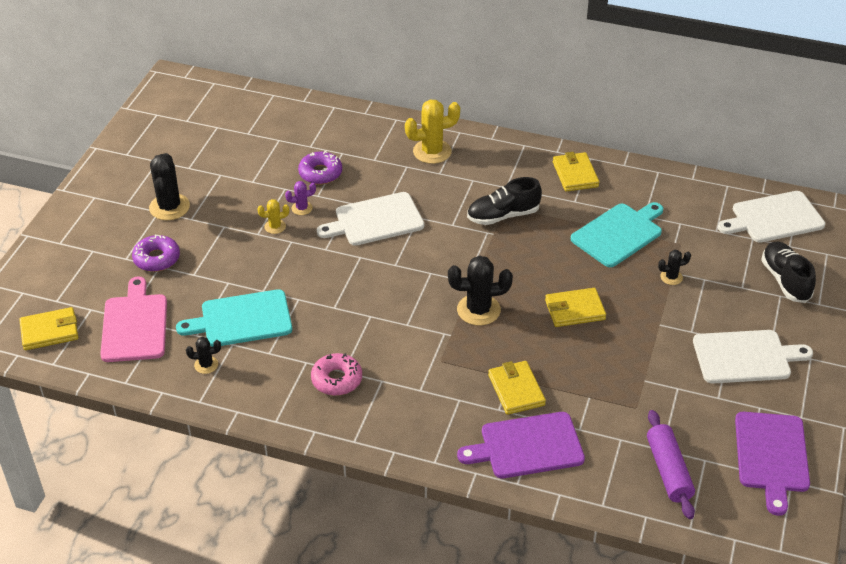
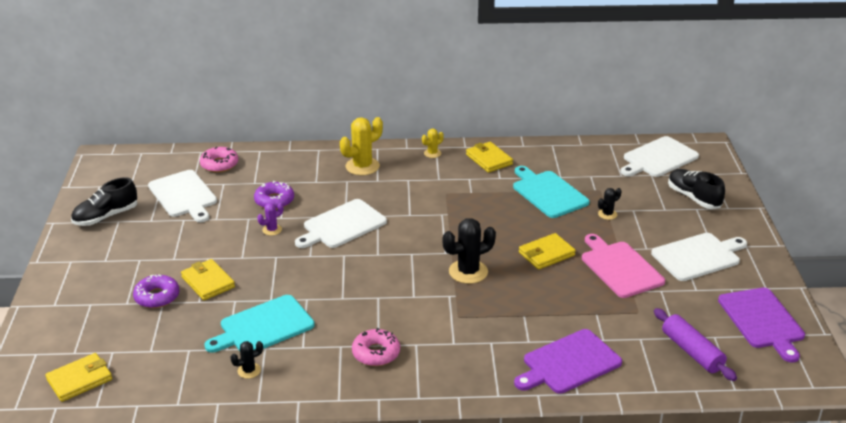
camera: 20 degrees left, 10 degrees down
pink cutting board [100,277,167,362] -> pink cutting board moved to [582,234,665,298]
black cactus [149,153,190,220] -> none
yellow cactus [257,199,289,234] -> yellow cactus moved to [422,129,444,158]
black shoe [467,177,542,225] -> black shoe moved to [71,177,137,226]
yellow wallet [488,361,546,415] -> yellow wallet moved to [181,259,235,300]
turquoise cutting board [571,202,663,267] -> turquoise cutting board turned 60 degrees counterclockwise [513,166,590,218]
none -> white cutting board [148,170,217,222]
none -> pink donut [200,147,238,173]

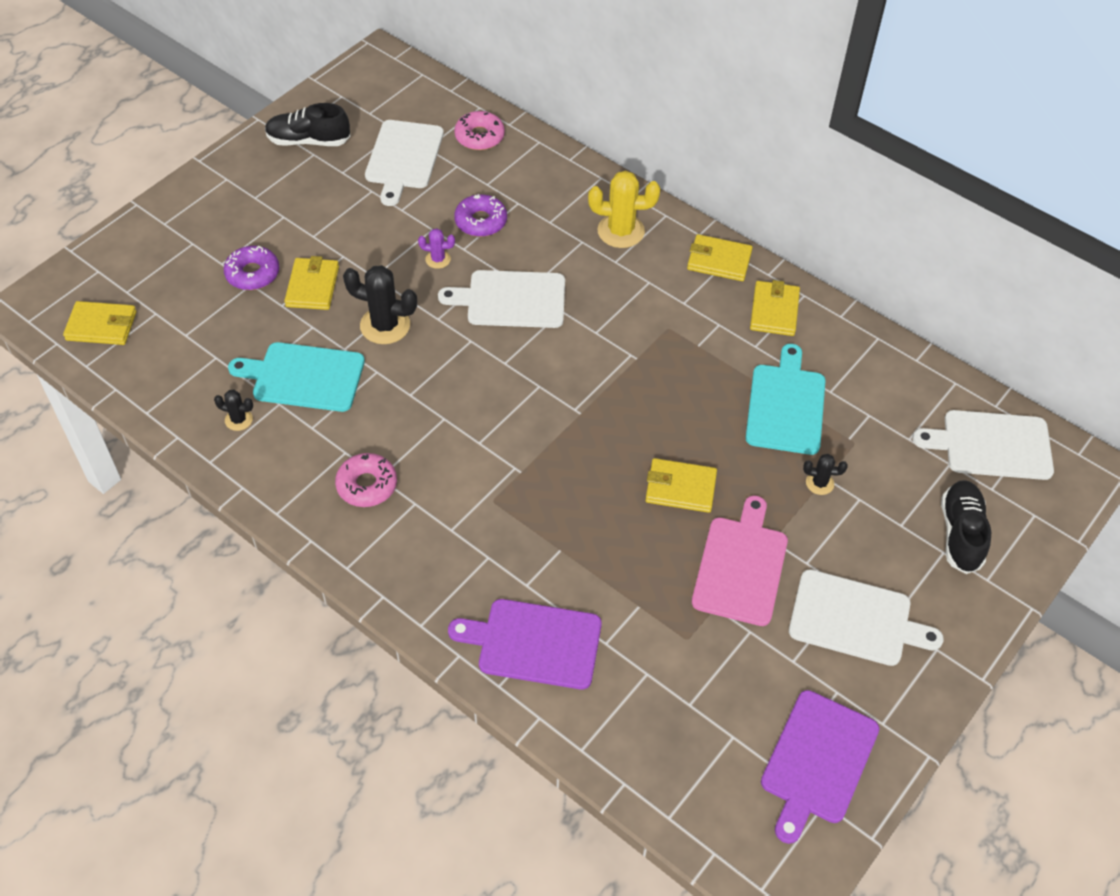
camera: 40 degrees right, 20 degrees up
yellow cactus [422,129,444,158] -> yellow wallet [687,234,753,281]
black cactus [443,218,496,284] -> black cactus moved to [343,265,417,344]
purple rolling pin [654,308,737,381] -> none

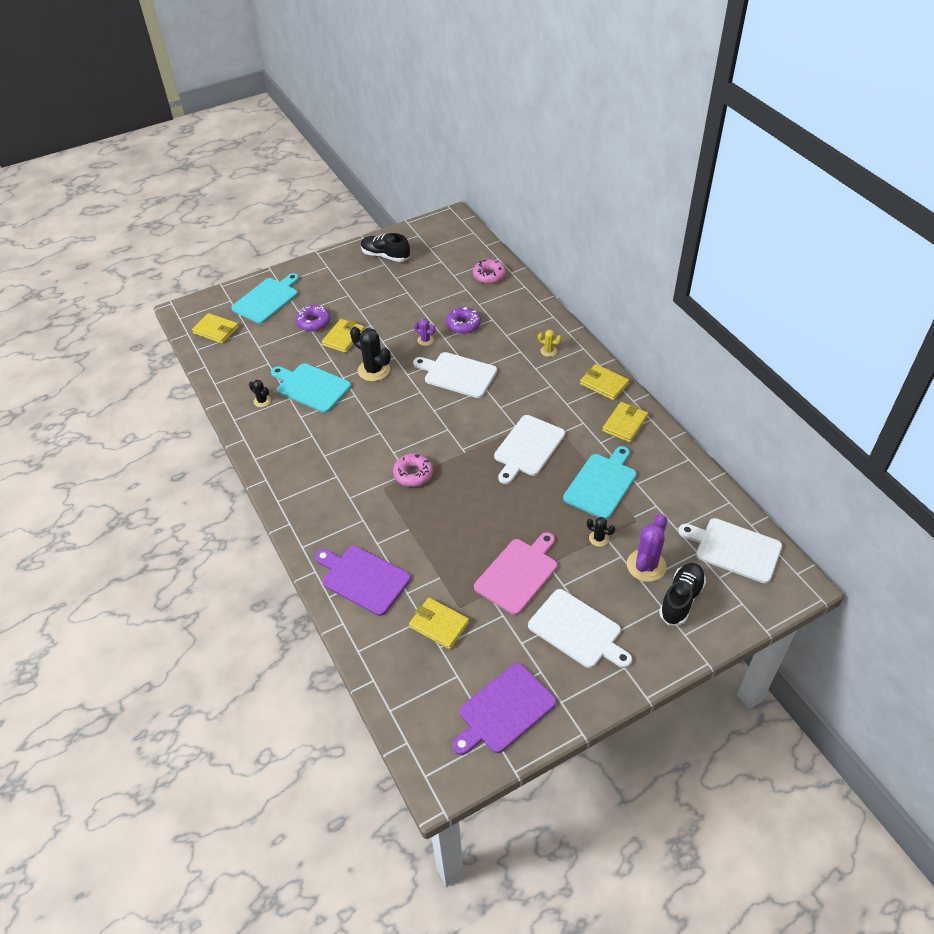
camera: 25 degrees right, 5 degrees down
pink donut [335,453,397,507] -> pink donut moved to [393,454,433,487]
white cutting board [365,120,444,206] -> white cutting board moved to [494,415,565,484]
yellow cactus [588,170,660,248] -> yellow cactus [538,330,562,357], size x0.52
yellow wallet [646,458,717,513] -> yellow wallet moved to [409,598,469,649]
none -> turquoise cutting board [231,273,299,324]
none -> purple cactus [627,514,667,582]

